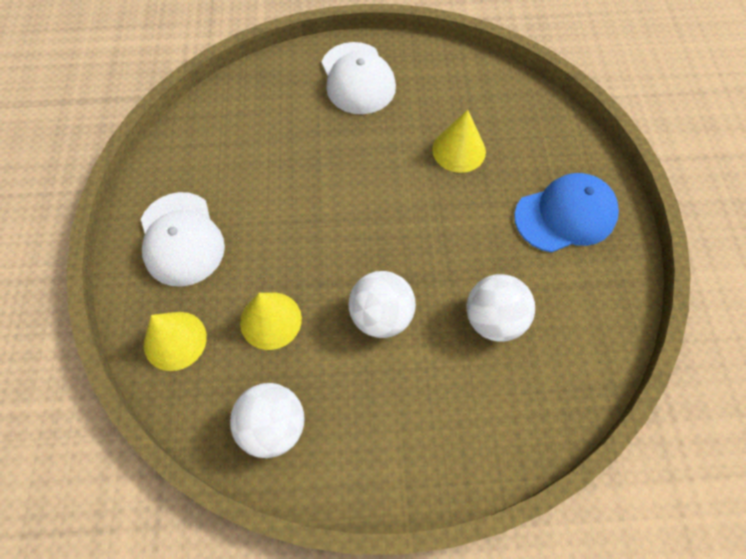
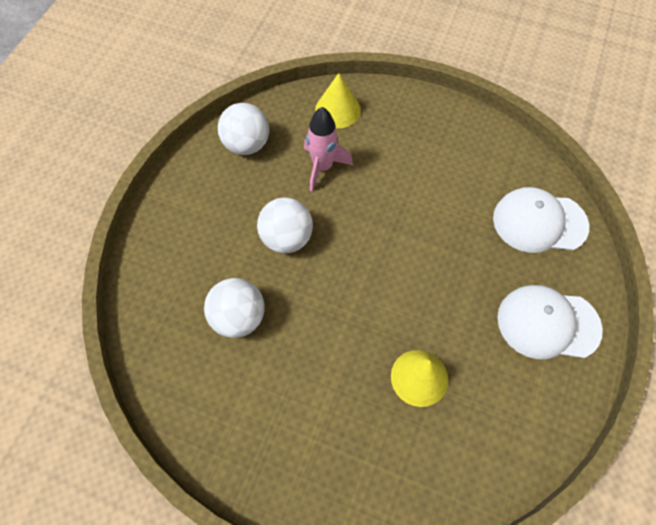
camera: 115 degrees right, 0 degrees up
white cap [141,192,225,287] -> white cap moved to [493,187,589,253]
yellow cone [240,293,302,350] -> pink rocket [304,107,353,191]
blue cap [514,173,619,252] -> none

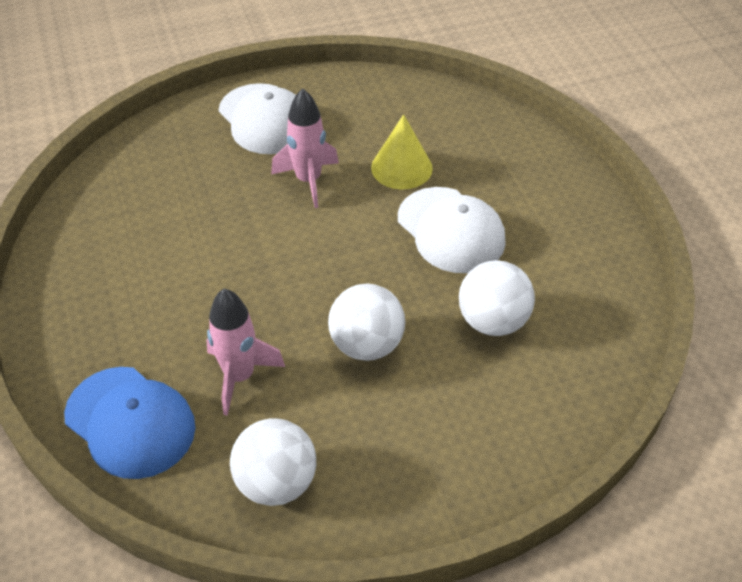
camera: 130 degrees left, 15 degrees down
yellow cone [315,73,361,128] -> blue cap [64,367,195,479]
white cap [493,187,589,253] -> white cap moved to [398,187,506,273]
none -> pink rocket [271,88,339,208]

